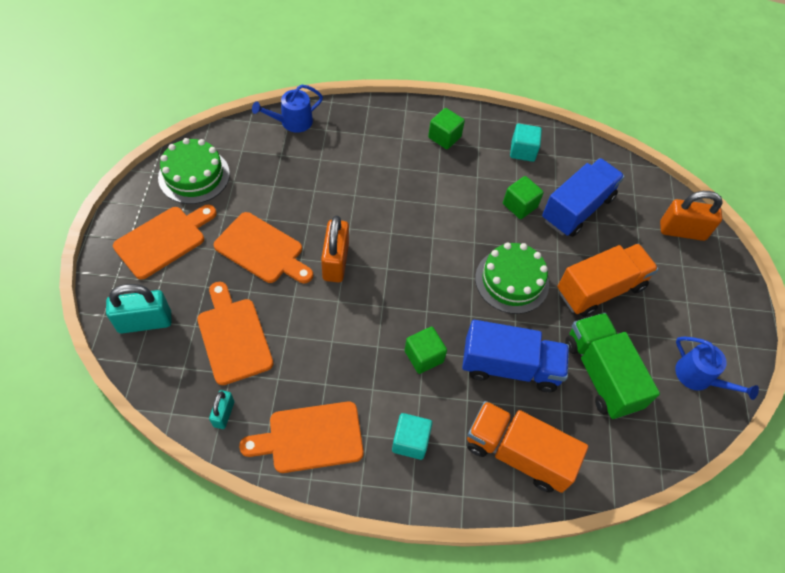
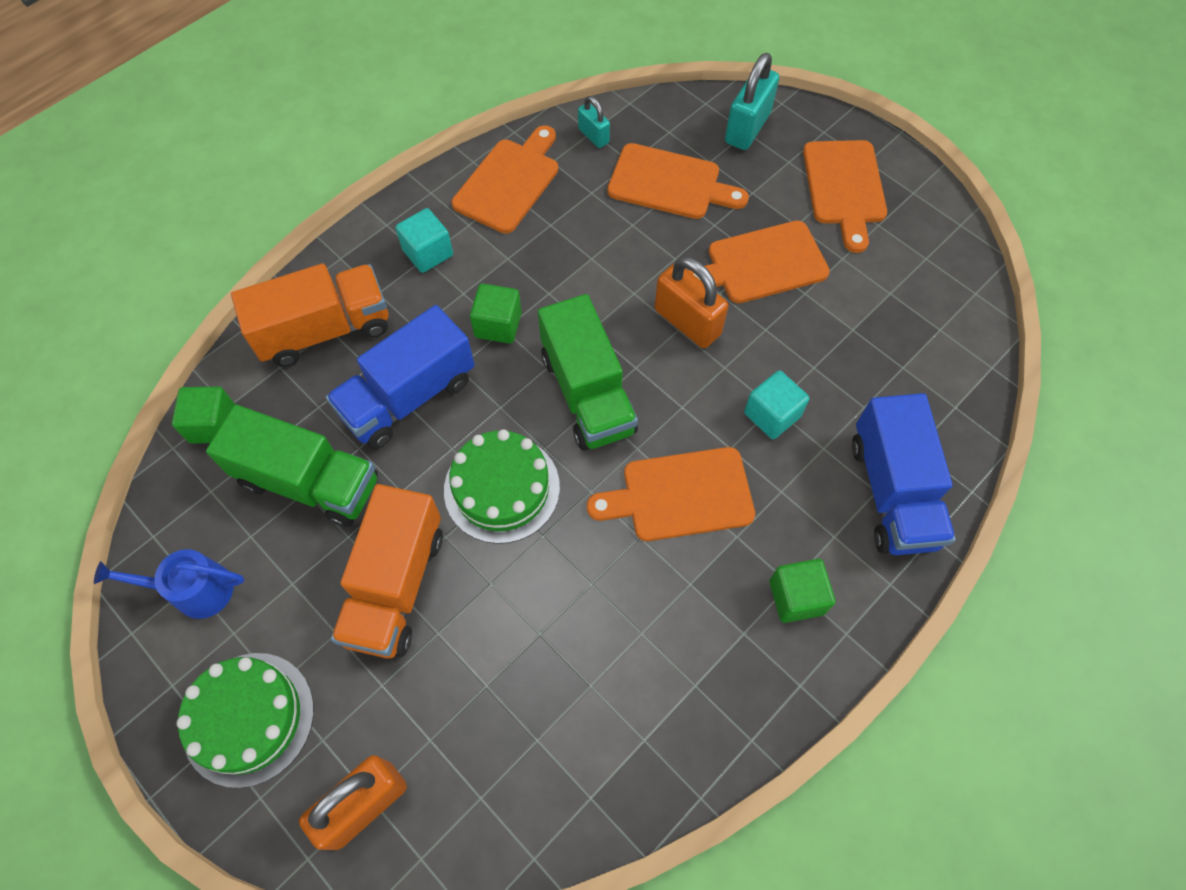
camera: 135 degrees right, 5 degrees up
green cake [158,138,230,204] -> green cake moved to [176,653,314,788]
blue watering can [252,84,323,133] -> none
green cube [503,176,544,219] -> green cube moved to [172,387,235,443]
turquoise cube [510,124,542,162] -> turquoise cube moved to [744,370,809,439]
blue truck [542,158,625,237] -> blue truck moved to [852,393,956,555]
none -> green truck [538,294,638,451]
none -> orange cutting board [587,447,755,541]

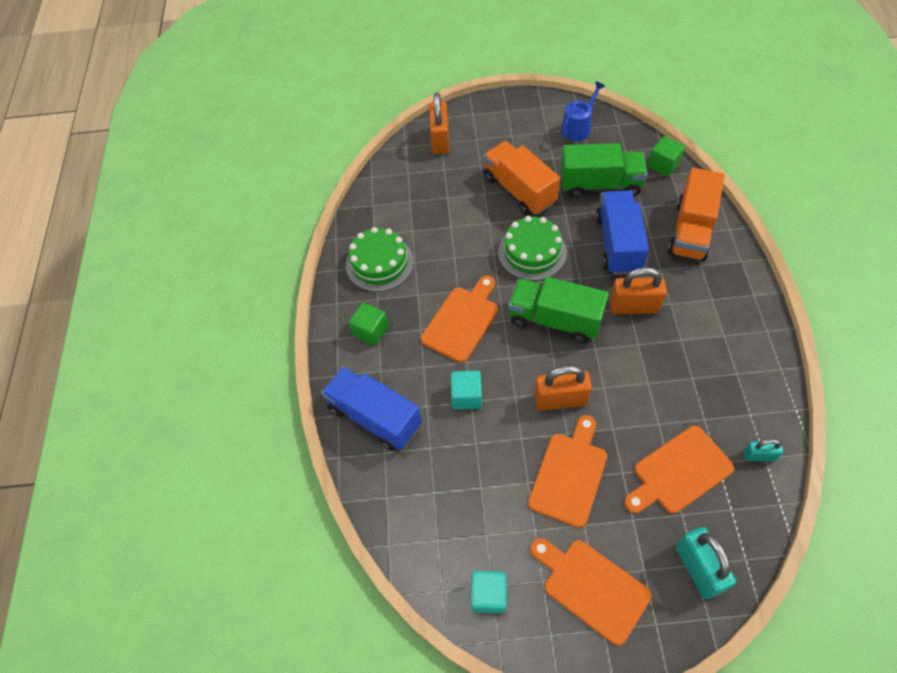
camera: 135 degrees right, 5 degrees down
green cake [176,653,314,788] -> green cake moved to [346,227,414,292]
green truck [206,405,378,527] -> green truck turned 150 degrees counterclockwise [561,143,648,198]
turquoise cube [395,208,453,273] -> turquoise cube moved to [471,571,507,614]
orange cutting board [452,125,558,233] -> none
green cube [470,284,522,344] -> orange padlock [610,267,667,314]

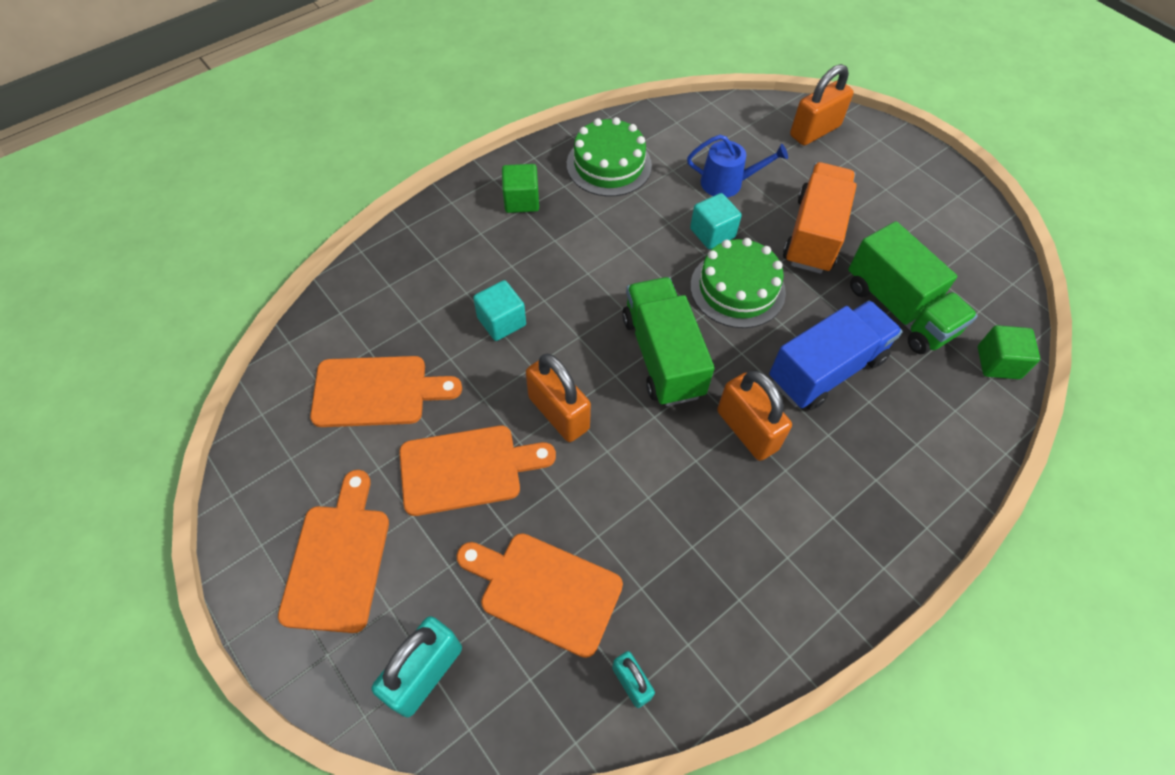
camera: 50 degrees right, 0 degrees up
blue truck [321,366,422,451] -> none
orange cutting board [421,275,498,363] -> orange cutting board moved to [310,356,462,427]
turquoise cube [471,571,507,614] -> turquoise cube moved to [690,193,742,249]
blue watering can [561,81,605,141] -> blue watering can moved to [687,135,788,197]
orange truck [668,168,725,261] -> none

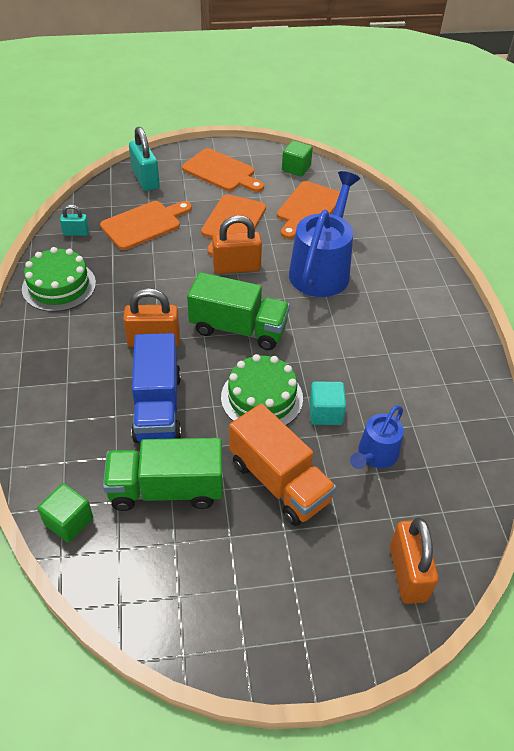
camera: 120 degrees right, 10 degrees down
turquoise cube [473,280,526,341] -> blue watering can [289,171,360,297]
green cube [502,164,539,213] -> green cube moved to [282,141,313,177]
green cake [567,117,652,197] -> green cake moved to [22,247,96,312]

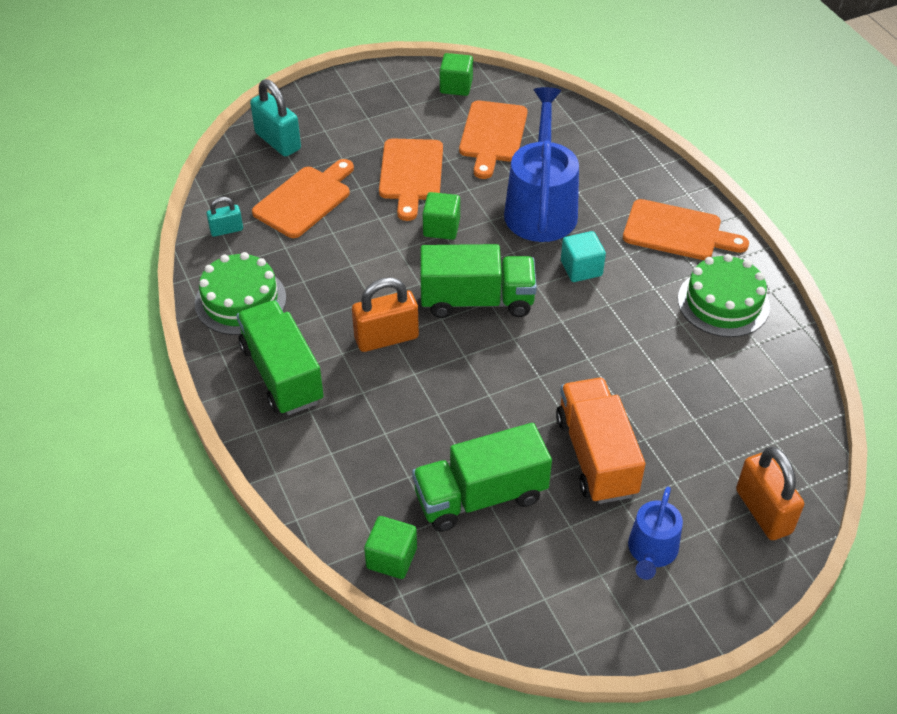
camera: 15 degrees left, 0 degrees up
blue truck [131,333,181,443] -> none
orange cutting board [182,148,264,192] -> orange cutting board moved to [623,199,749,260]
orange padlock [212,215,262,274] -> green cube [423,192,460,240]
green cake [221,354,303,425] -> green cake moved to [678,254,770,337]
orange truck [229,403,336,526] -> orange truck turned 135 degrees counterclockwise [556,378,645,504]
turquoise cube [309,381,346,425] -> turquoise cube moved to [561,231,606,282]
blue watering can [350,405,404,469] -> blue watering can moved to [628,487,683,580]
none -> green truck [237,300,324,415]

